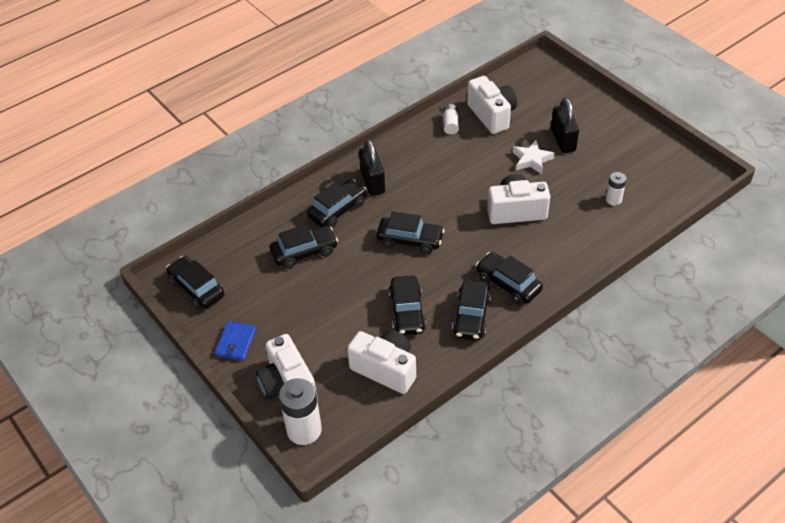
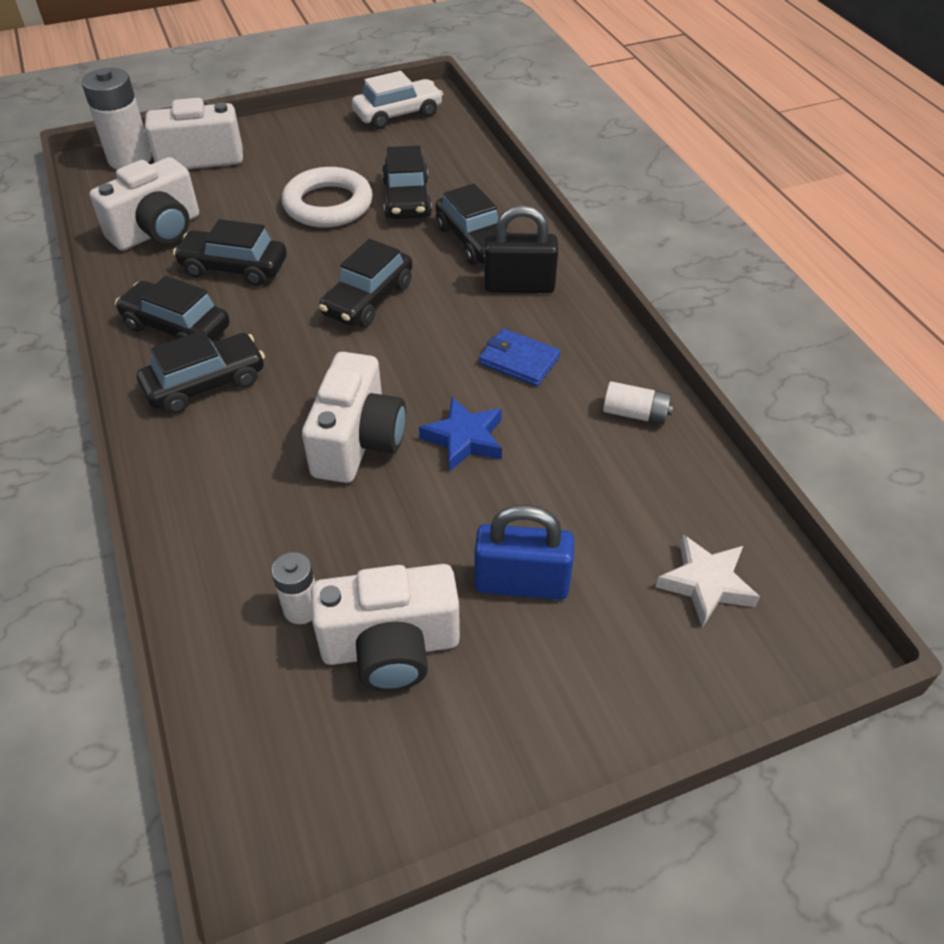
camera: 105 degrees right, 0 degrees up
black car [166,256,224,309] -> white car [352,71,443,129]
blue wallet [215,321,256,361] -> blue wallet moved to [479,328,561,386]
white camera [467,76,517,134] -> white camera moved to [311,564,460,692]
white star [513,140,555,174] -> white star moved to [656,535,760,627]
black padlock [551,98,579,153] -> blue padlock [474,505,574,600]
none -> white ring [282,167,373,227]
none -> blue star [419,397,502,472]

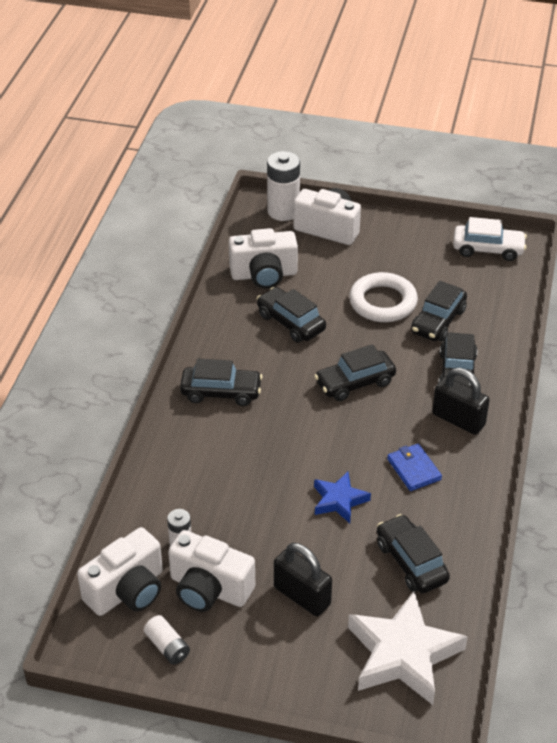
camera: 35 degrees right, 5 degrees down
black car [115,276,230,342] -> black car moved to [377,514,450,593]
white camera [302,352,406,483] -> white camera moved to [77,527,163,616]
blue padlock [474,505,574,600] -> black padlock [274,543,332,616]
white battery [603,381,673,425] -> white battery moved to [144,615,190,665]
white star [656,535,760,627] -> white star [348,591,468,705], size x1.84

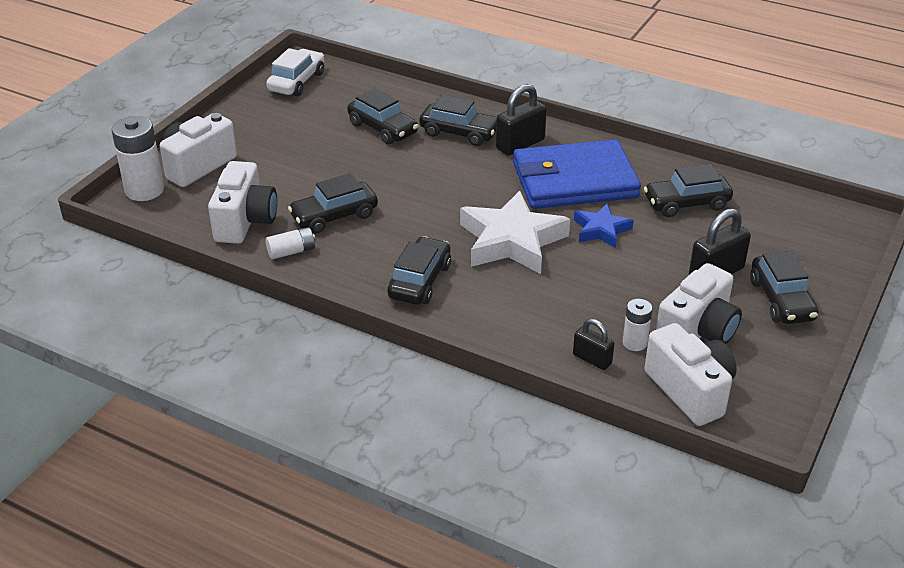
camera: 75 degrees left, 5 degrees down
white battery [144,615,190,665] -> white battery moved to [266,227,316,260]
black car [314,344,396,401] -> black car moved to [750,251,818,324]
white star [348,591,468,705] -> white star moved to [460,191,570,274]
white ring [349,272,418,322] -> none
blue wallet [387,444,442,491] -> blue wallet [513,139,641,209], size x2.34
none -> black padlock [573,319,614,370]

